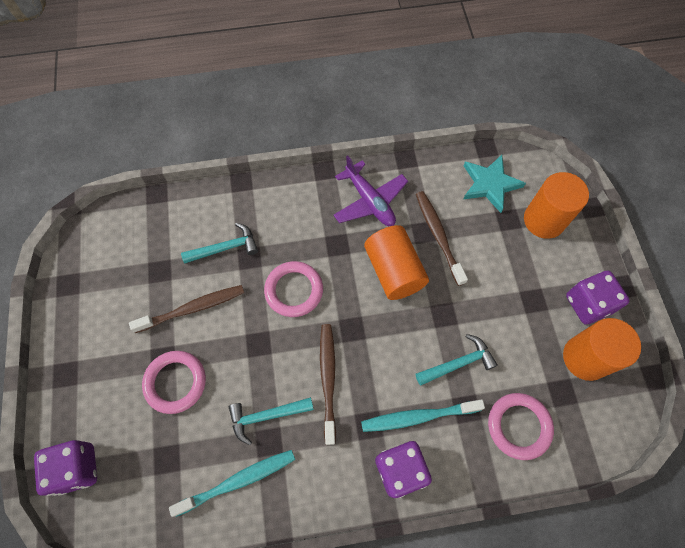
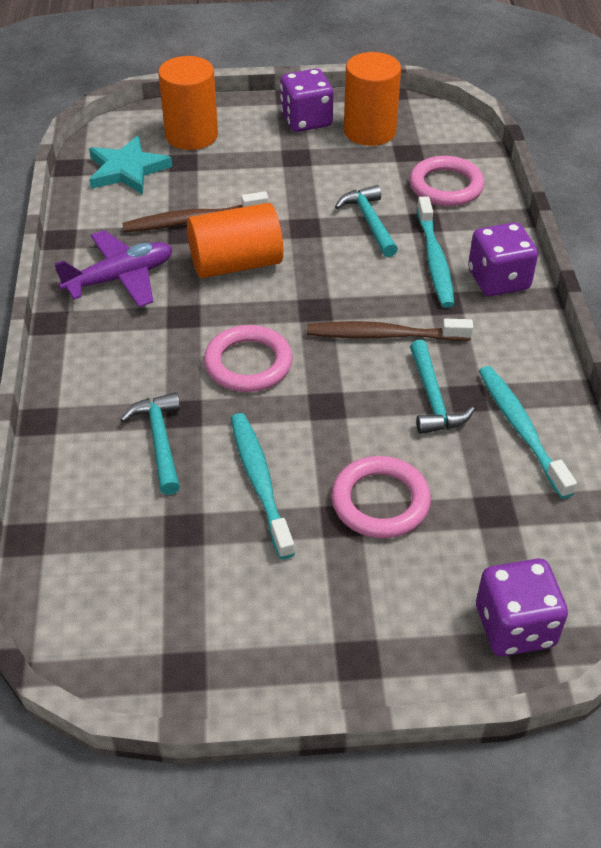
camera: 85 degrees left, 20 degrees down
brown toothbrush [129,285,244,333] -> turquoise toothbrush [231,413,295,559]

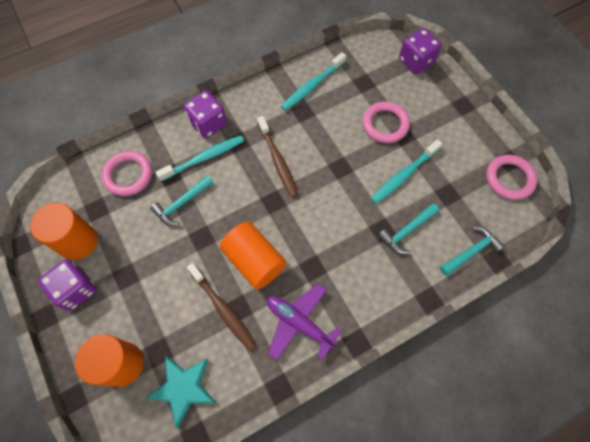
camera: 115 degrees left, 20 degrees up
pink ring [204,325,293,392] -> pink ring moved to [486,155,538,200]
turquoise hammer [410,340,475,434] -> turquoise hammer moved to [440,226,505,276]

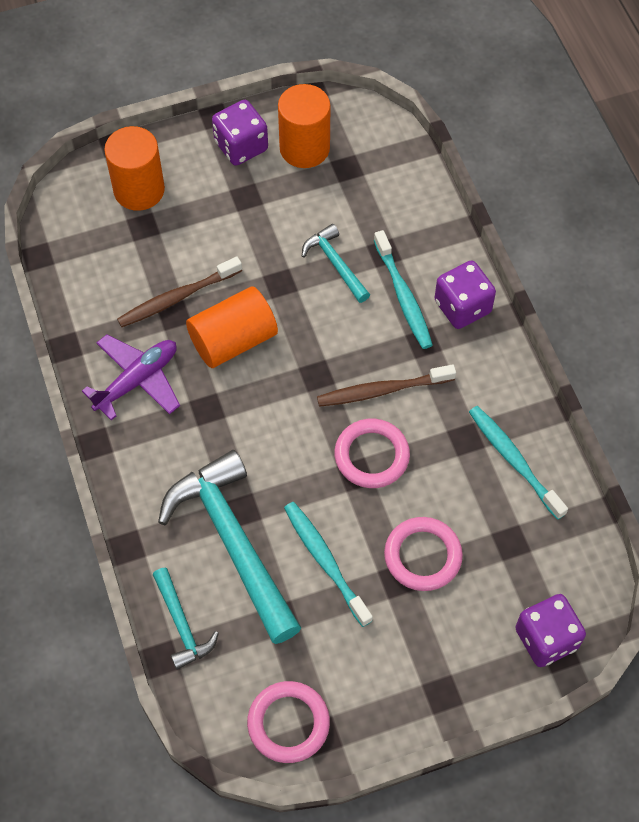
camera: 100 degrees right, 5 degrees down
pink ring [102,151,152,196] -> pink ring moved to [334,419,410,488]
turquoise star [146,356,216,428] -> none
turquoise hammer [378,203,439,254] -> turquoise hammer [158,450,301,644], size x2.01

